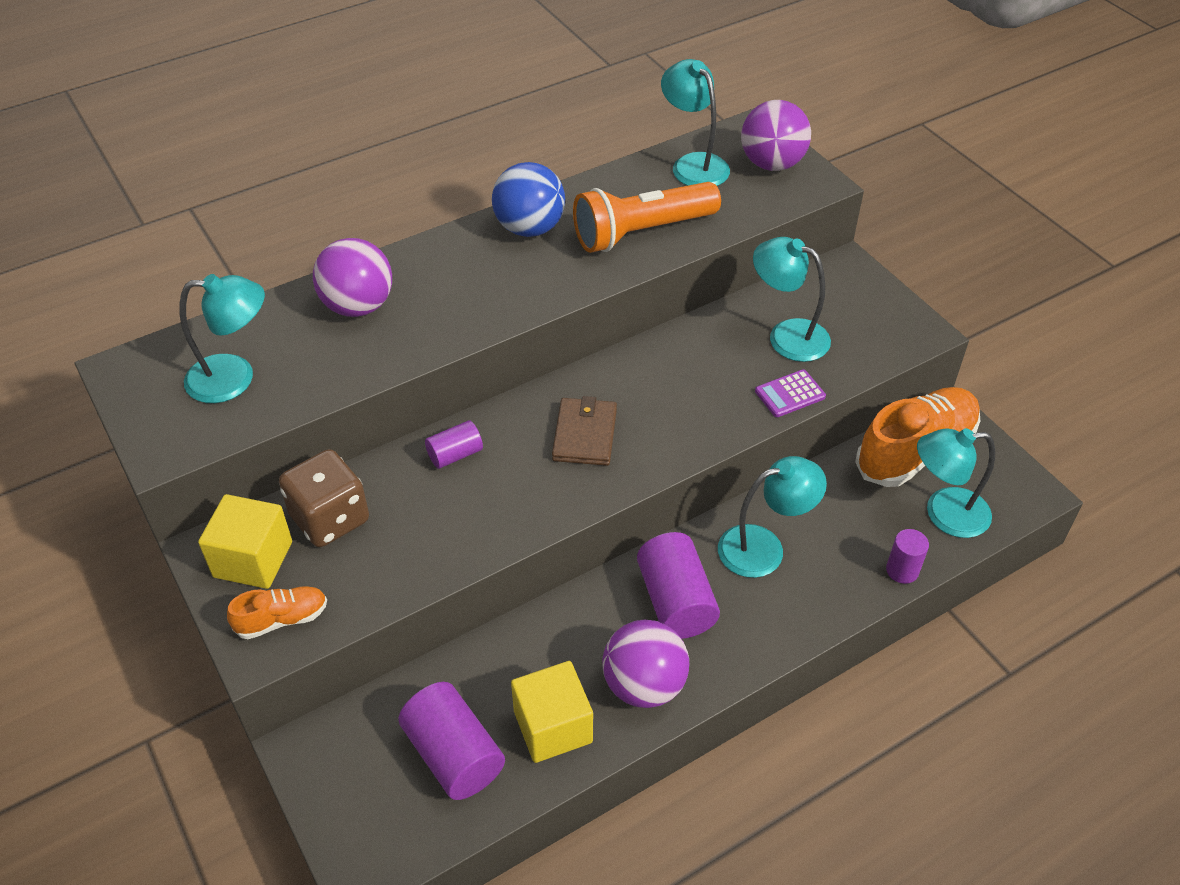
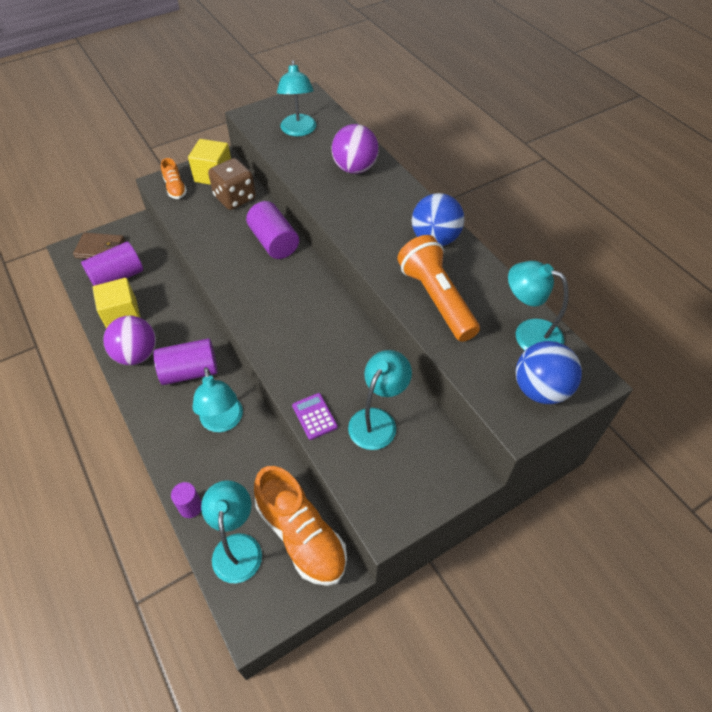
camera: 90 degrees right, 5 degrees up
purple cylinder [425,420,483,469] -> purple cylinder [246,201,299,259], size x1.77
brown wallet [552,396,617,466] -> brown wallet moved to [73,232,125,259]
turquoise lamp [661,59,730,186] -> turquoise lamp turned 120 degrees counterclockwise [508,261,569,350]
purple ball [741,100,811,171] -> blue ball [516,341,582,404]

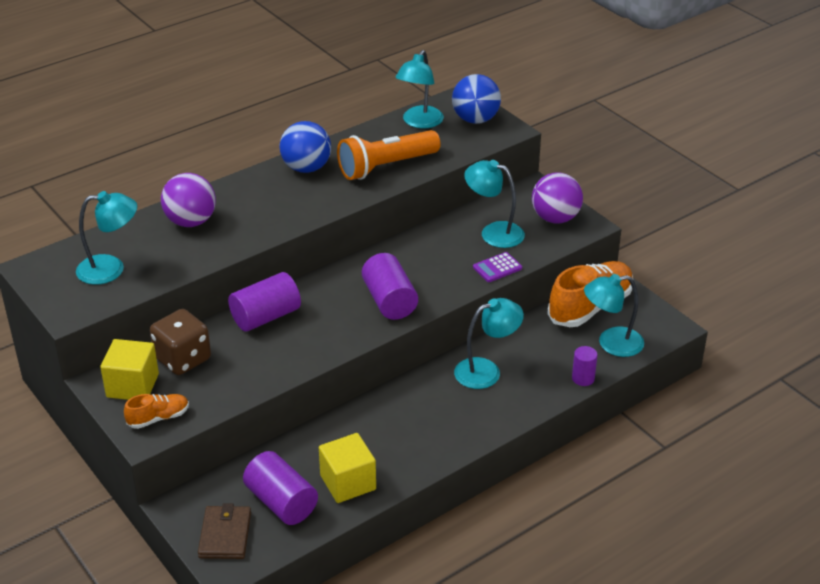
camera: 95 degrees left, 15 degrees down
purple ball [103,316,156,365] -> purple ball moved to [532,172,583,223]
purple cylinder [154,338,218,385] -> purple cylinder moved to [362,253,418,320]

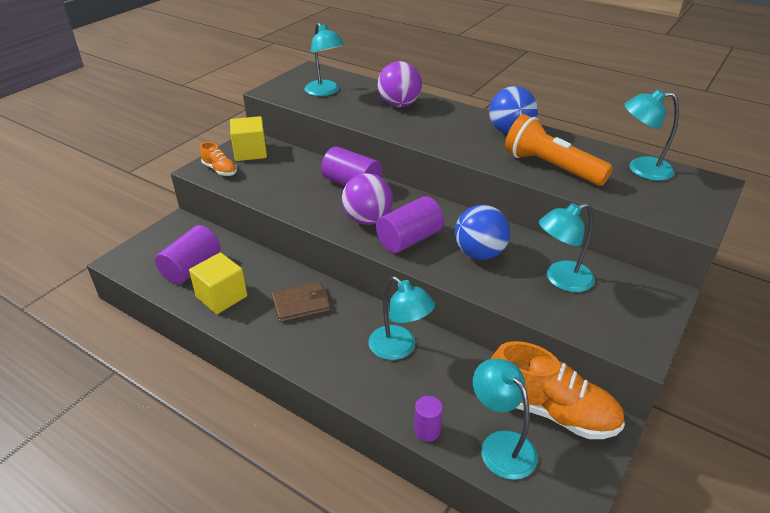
camera: 70 degrees right, 0 degrees up
brown dice [150,309,211,375] -> none
brown wallet [198,503,251,559] -> brown wallet moved to [271,282,330,322]
blue ball [452,74,501,124] -> blue ball moved to [455,205,510,260]
turquoise lamp [464,160,525,248] -> turquoise lamp turned 120 degrees counterclockwise [539,203,595,292]
purple calculator [473,252,522,282] -> none
purple ball [532,172,583,223] -> purple ball moved to [342,173,393,225]

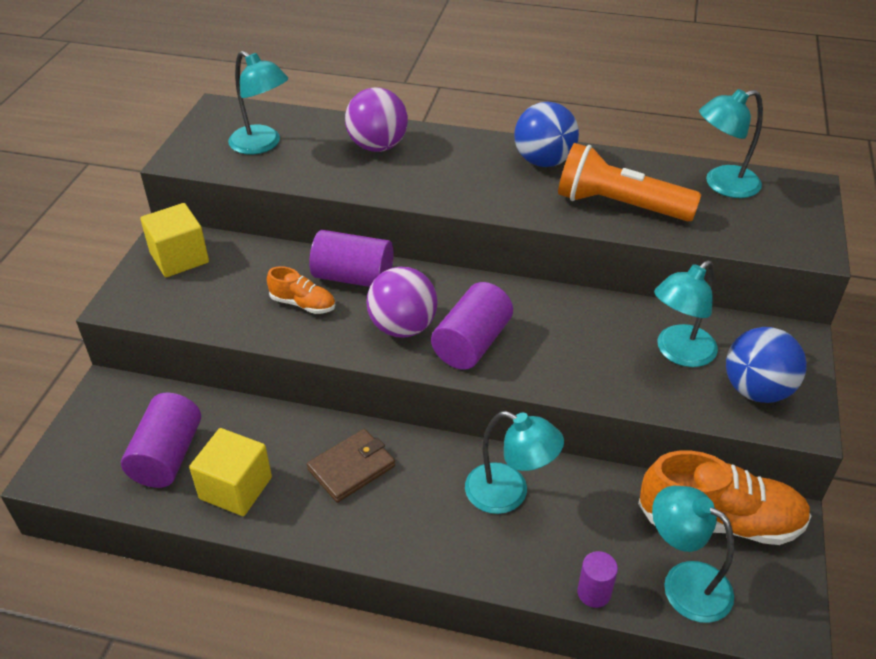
camera: 20 degrees left, 5 degrees up
orange shoe [200,142,237,176] -> orange shoe moved to [267,266,335,314]
blue ball [455,205,510,260] -> blue ball moved to [726,327,807,403]

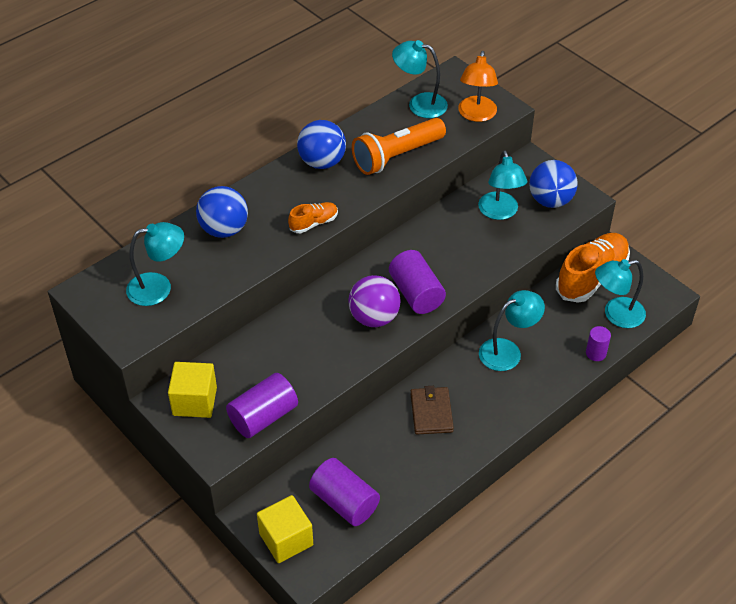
camera: 55 degrees left, 5 degrees up
yellow cube [189,428,272,516] -> yellow cube moved to [257,495,313,563]
orange shoe [267,266,335,314] -> orange shoe moved to [288,202,338,233]
purple cylinder [309,230,393,287] -> purple cylinder moved to [226,373,298,438]
purple ball [345,87,408,152] -> blue ball [196,186,248,238]
turquoise lamp [699,89,763,198] -> turquoise lamp turned 90 degrees clockwise [392,40,448,118]
none -> orange lamp [458,51,498,122]

